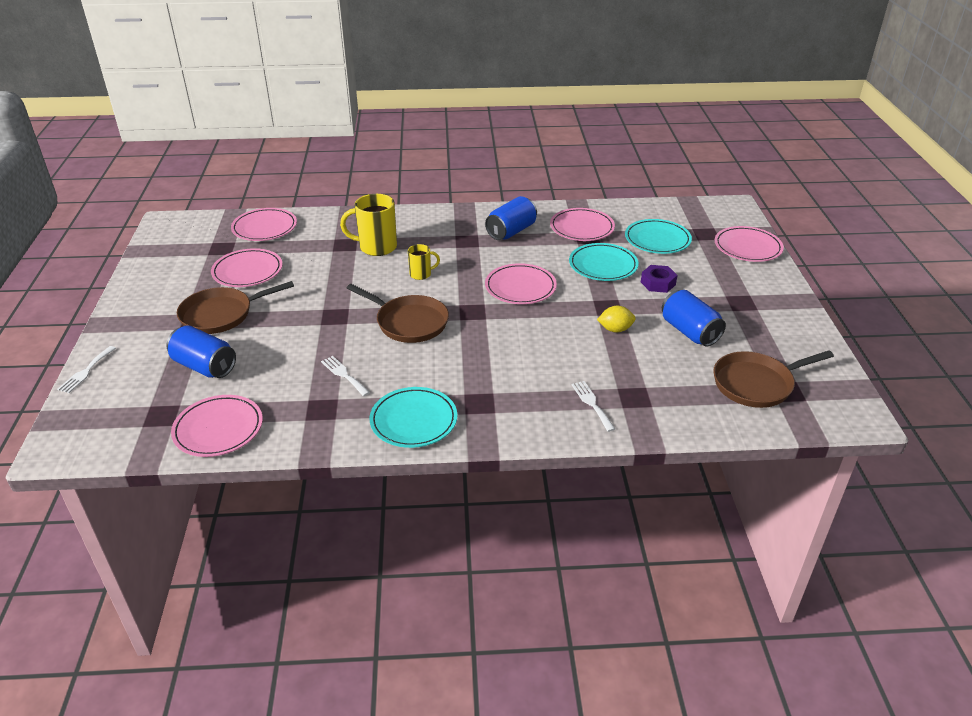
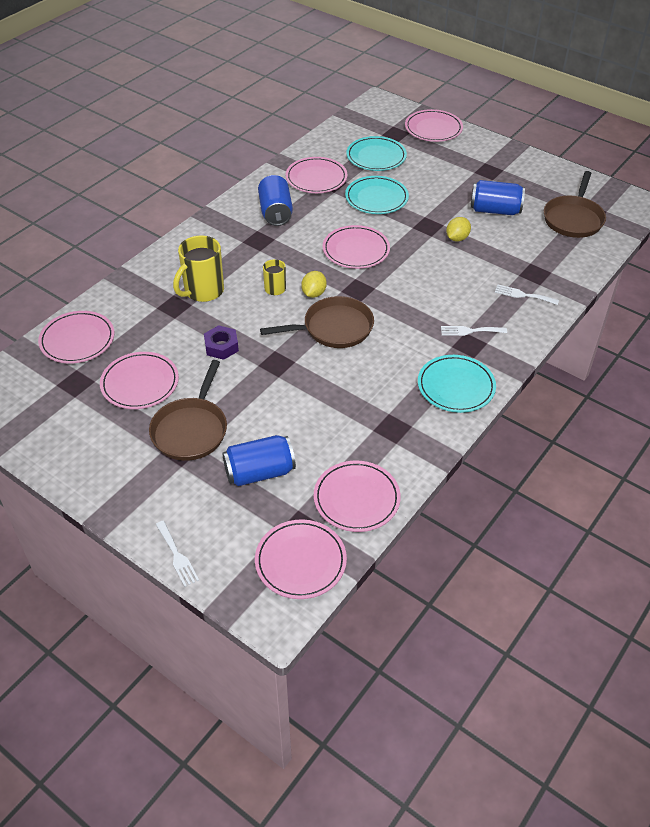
camera: 50 degrees left, 10 degrees up
white fork [321,356,370,396] -> white fork moved to [441,326,507,336]
purple nut [641,265,677,293] -> purple nut moved to [204,325,239,360]
none -> pink plate [255,519,347,599]
none -> yellow lemon [301,271,327,298]

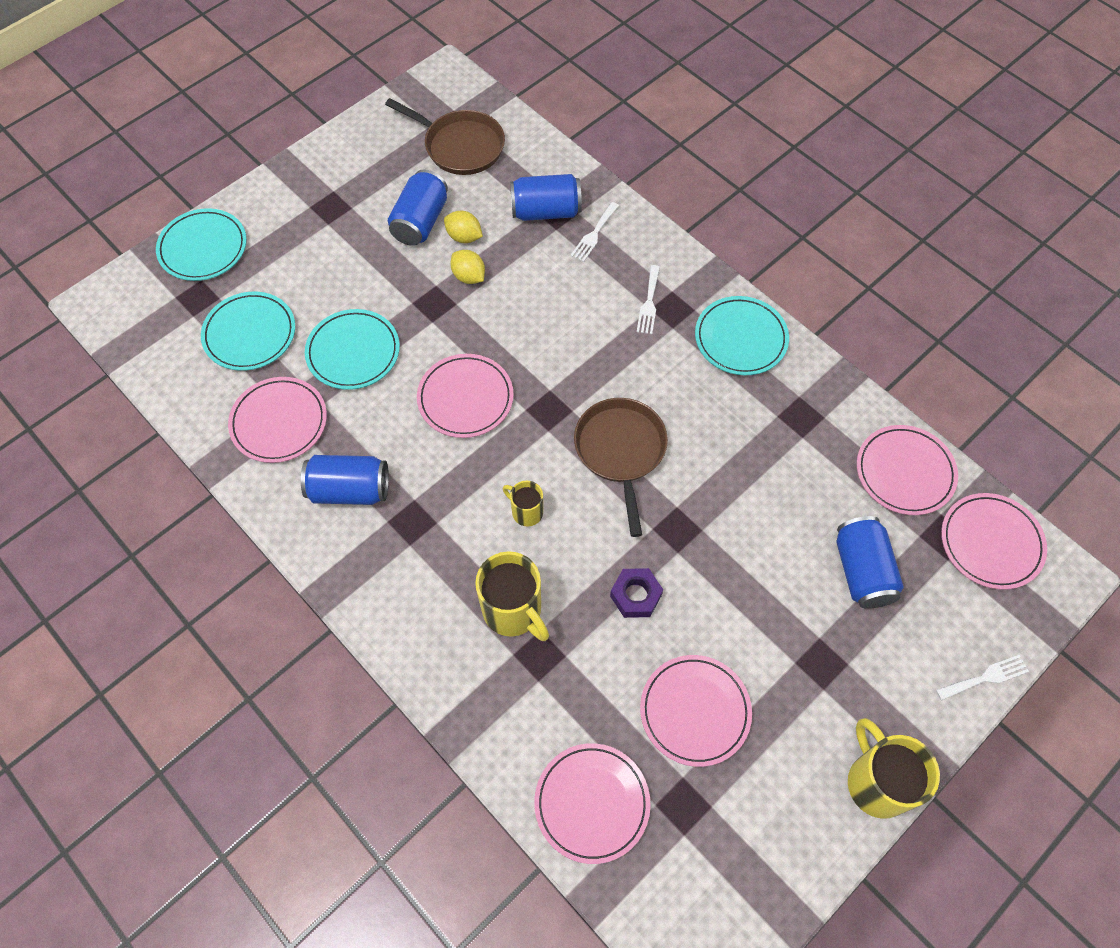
camera: 80 degrees left, 15 degrees up
brown pan [149,360,227,461] -> none
yellow lemon [301,271,327,298] -> yellow lemon moved to [444,211,483,243]
pink plate [405,109,463,142] -> turquoise plate [156,208,247,281]
none -> blue can [510,174,582,221]
none -> yellow mug [848,718,940,819]

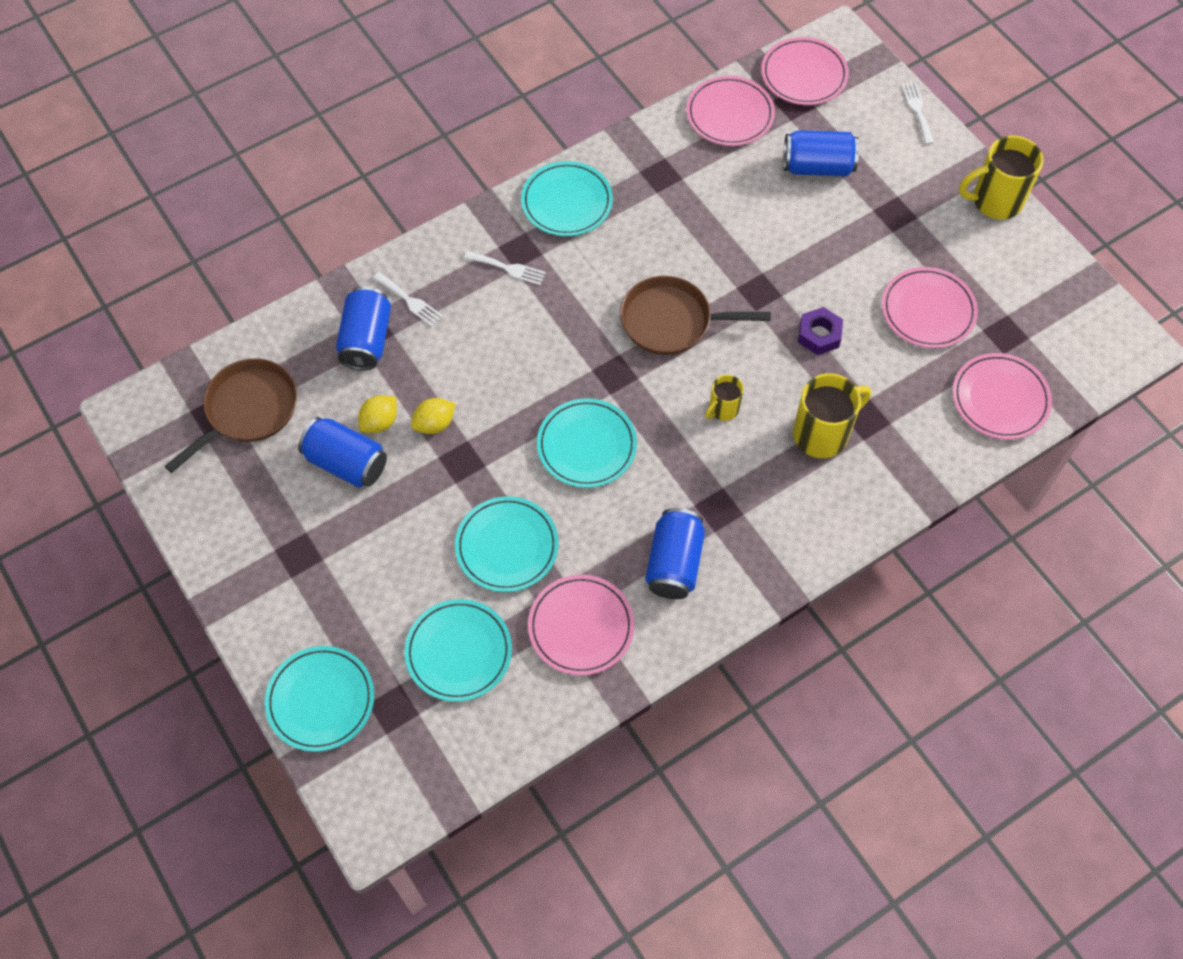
camera: 80 degrees left, 0 degrees up
pink plate [417,354,514,438] -> turquoise plate [537,398,637,488]

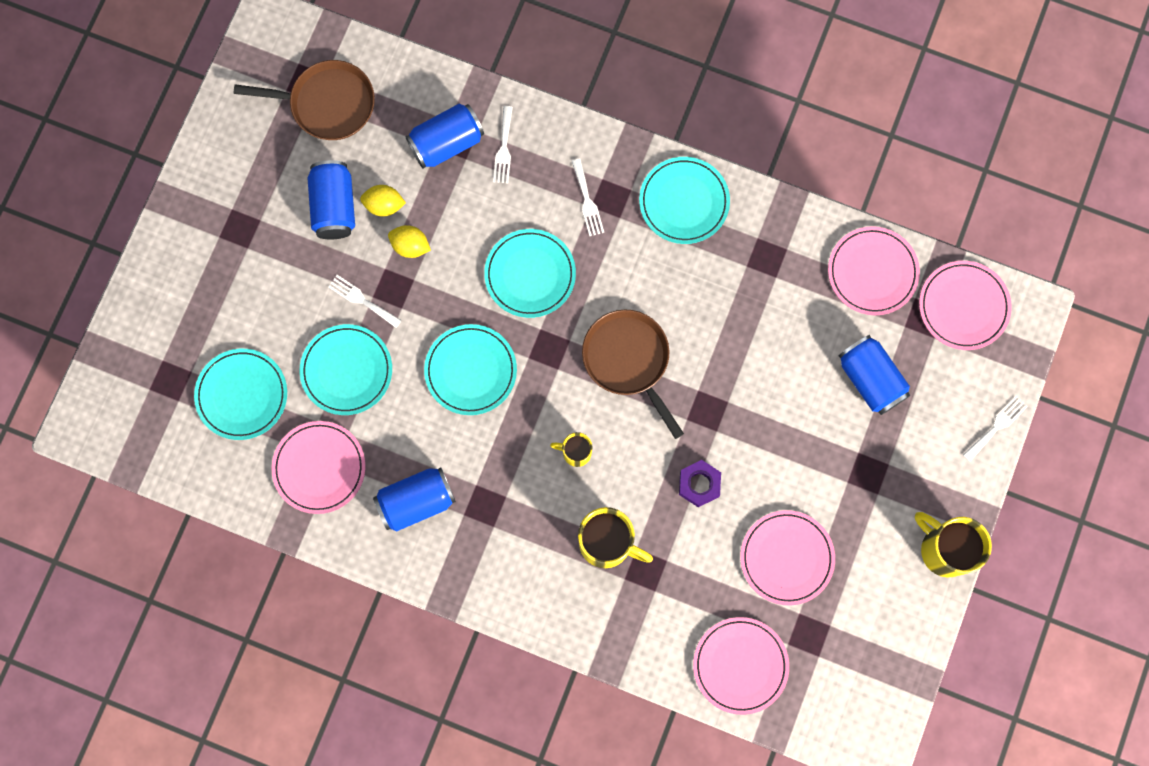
camera: 55 degrees right, 15 degrees up
turquoise plate [265,646,374,752] -> turquoise plate moved to [484,229,576,318]
none -> white fork [328,275,402,328]

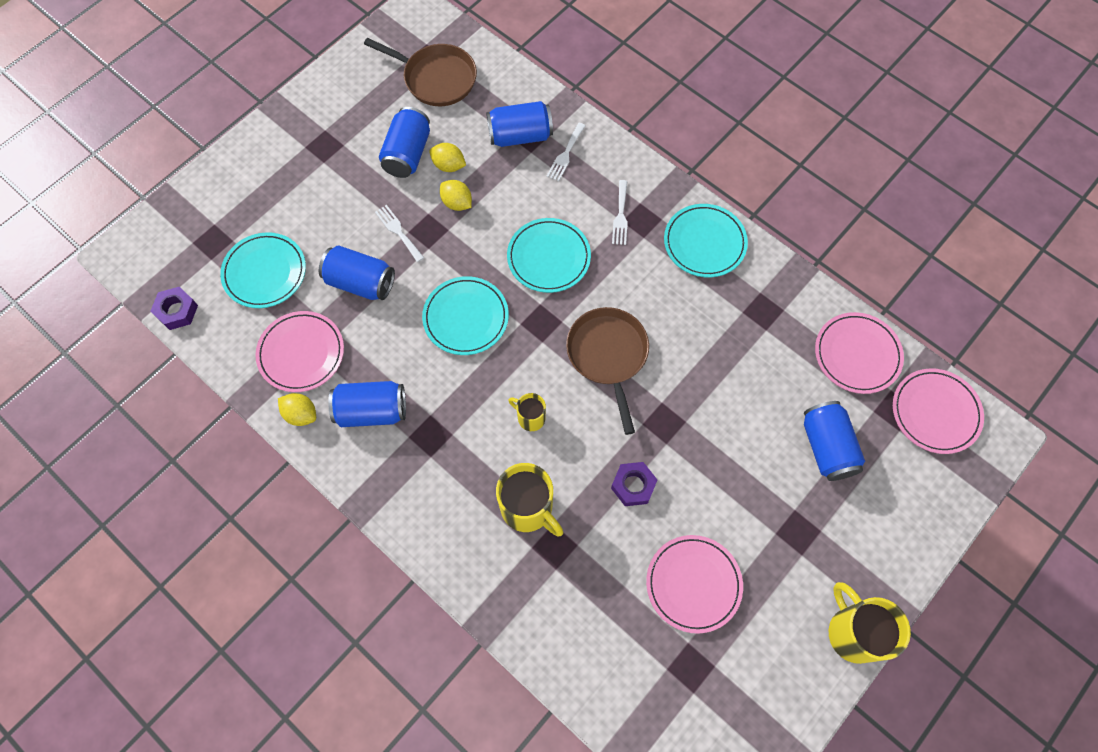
camera: 20 degrees right, 10 degrees down
turquoise plate [300,324,392,415] -> blue can [319,245,395,300]
pink plate [693,617,789,715] -> none
white fork [963,396,1028,461] -> none
none -> purple nut [151,287,198,330]
none -> yellow lemon [278,393,316,426]

